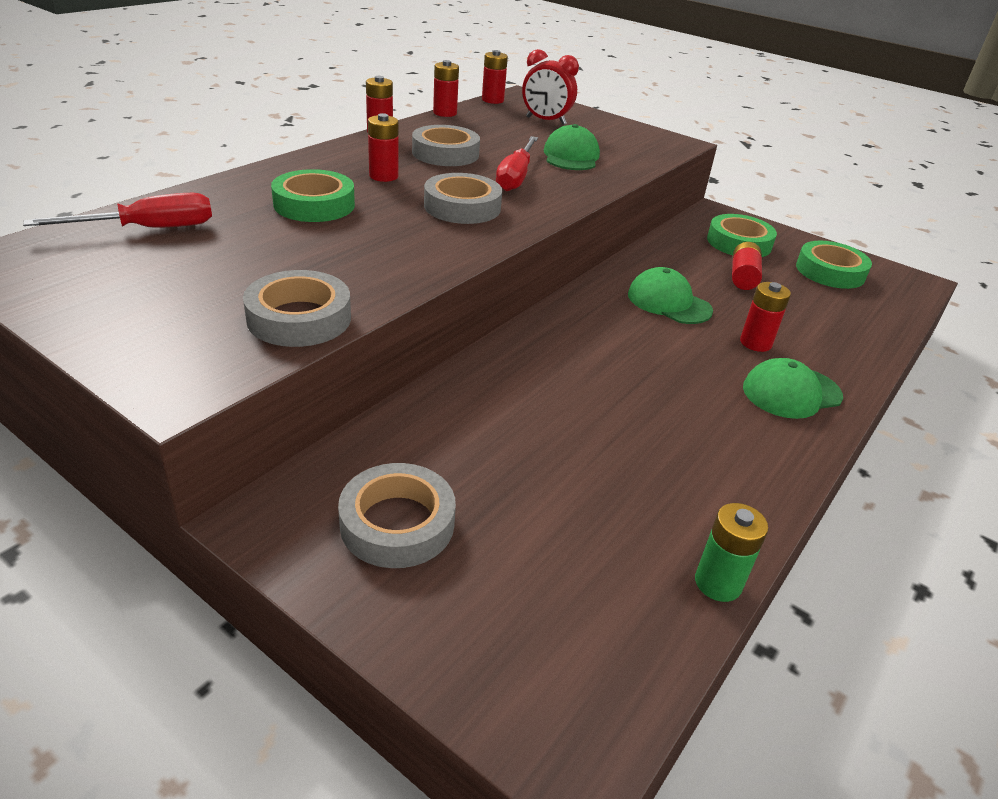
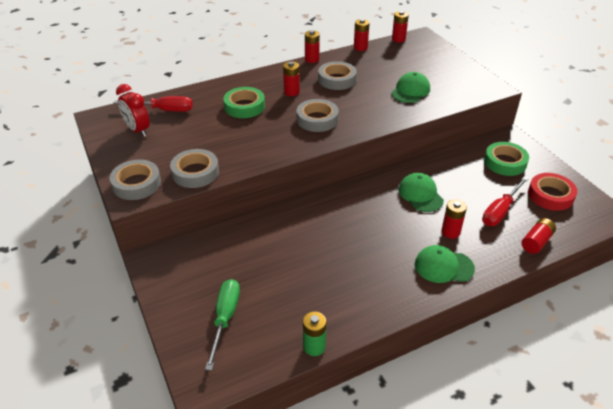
camera: 30 degrees right, 5 degrees up
grey tape [338,463,456,568] -> grey tape moved to [110,160,161,200]
red screwdriver [496,136,538,192] -> red screwdriver moved to [482,177,529,226]
red clock [522,49,579,125] -> red clock moved to [116,84,150,137]
red battery [732,242,762,290] -> red battery moved to [522,218,556,254]
green tape [796,240,872,289] -> red tape [528,173,577,211]
none -> green screwdriver [205,279,240,371]

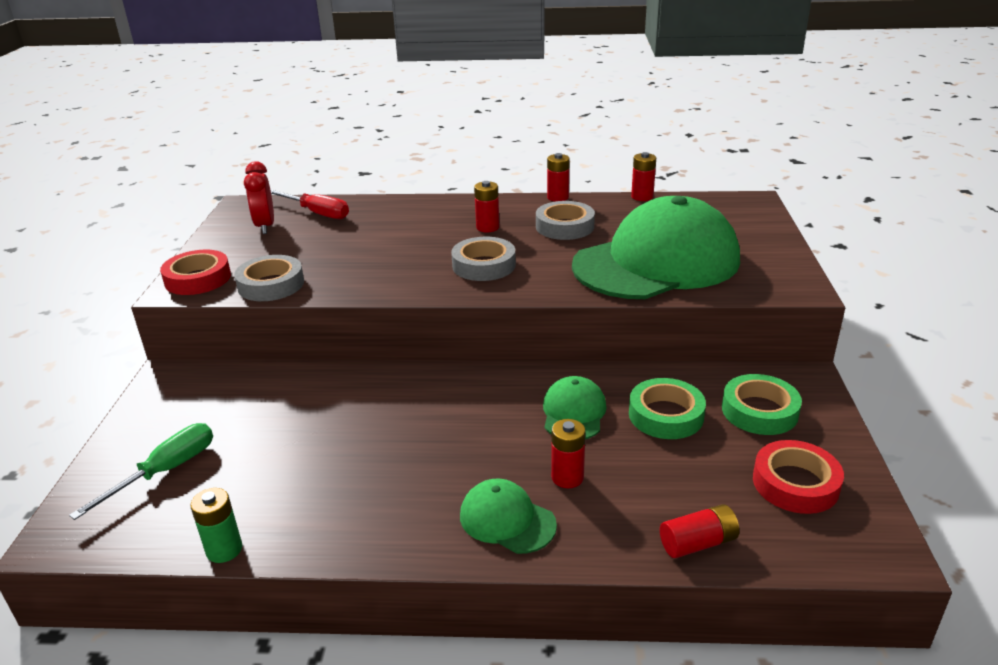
camera: 30 degrees right, 10 degrees down
grey tape [110,160,161,200] -> red tape [160,250,231,295]
green tape [223,87,265,118] -> green tape moved to [629,378,706,439]
green cap [391,72,430,103] -> green cap [572,196,740,299], size x2.32
red battery [392,11,409,43] -> none
red screwdriver [482,177,529,226] -> none

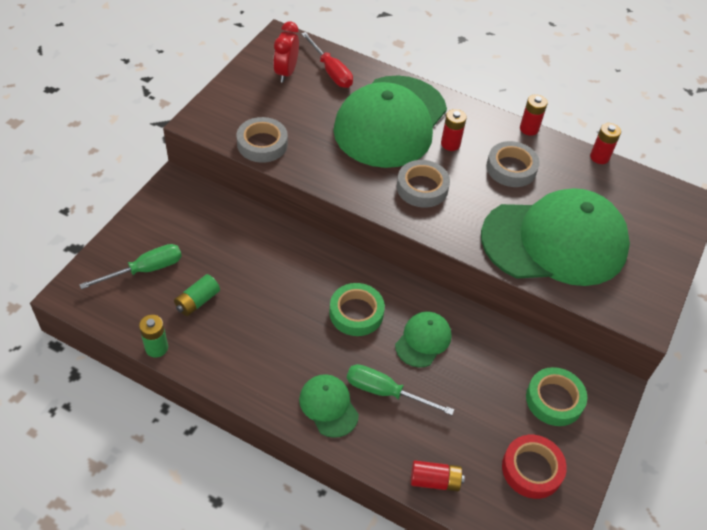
camera: 20 degrees right, 20 degrees up
red tape [160,250,231,295] -> none
red battery [551,419,586,488] -> green screwdriver [347,364,454,415]
green tape [629,378,706,439] -> green tape moved to [329,283,385,336]
none -> green battery [174,274,220,316]
none -> green cap [333,75,447,168]

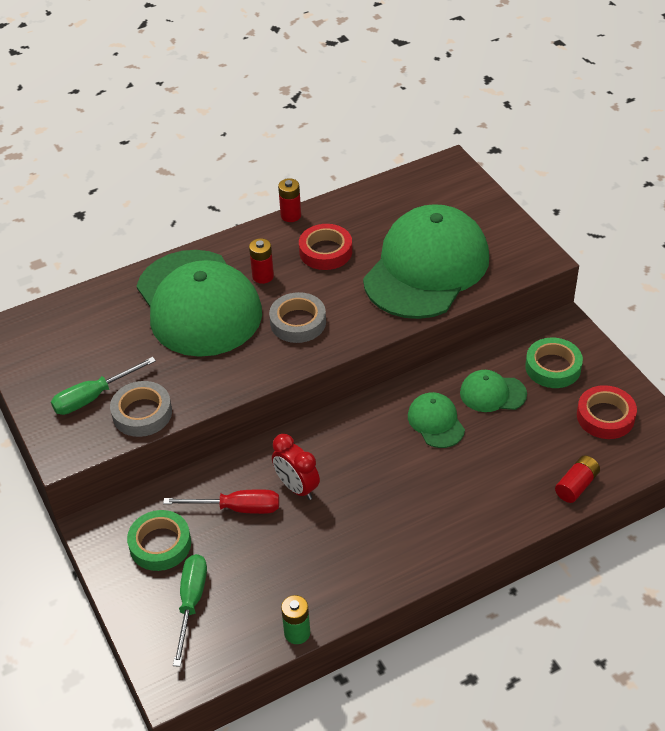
camera: 50 degrees left, 5 degrees down
green battery [174,274,220,316] -> none
red clock [273,21,299,83] -> red clock moved to [272,434,320,500]
green cap [299,374,359,438] -> green cap moved to [460,370,527,412]
red screwdriver [301,32,353,88] -> red screwdriver moved to [163,489,279,514]
green tape [329,283,385,336] -> green tape moved to [127,510,191,571]
green screwdriver [347,364,454,415] -> green screwdriver moved to [51,357,156,415]
grey tape [486,141,540,187] -> red tape [299,224,352,270]
red battery [590,123,621,164] -> none

